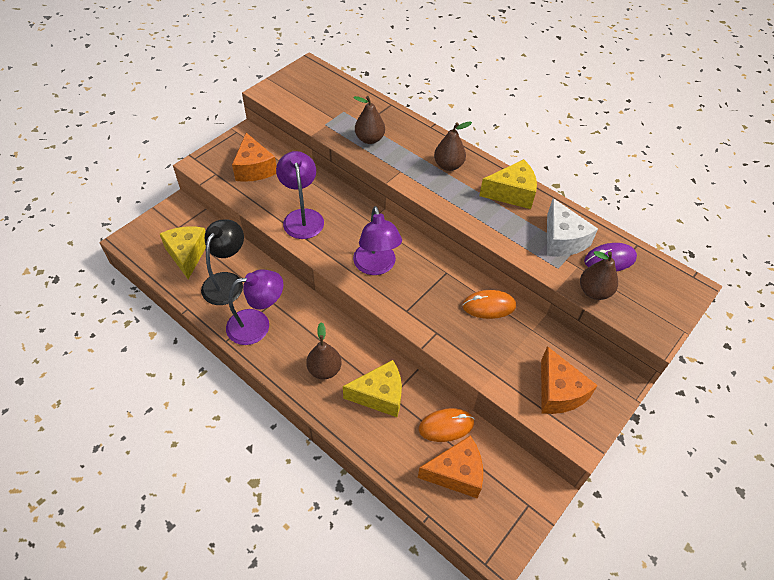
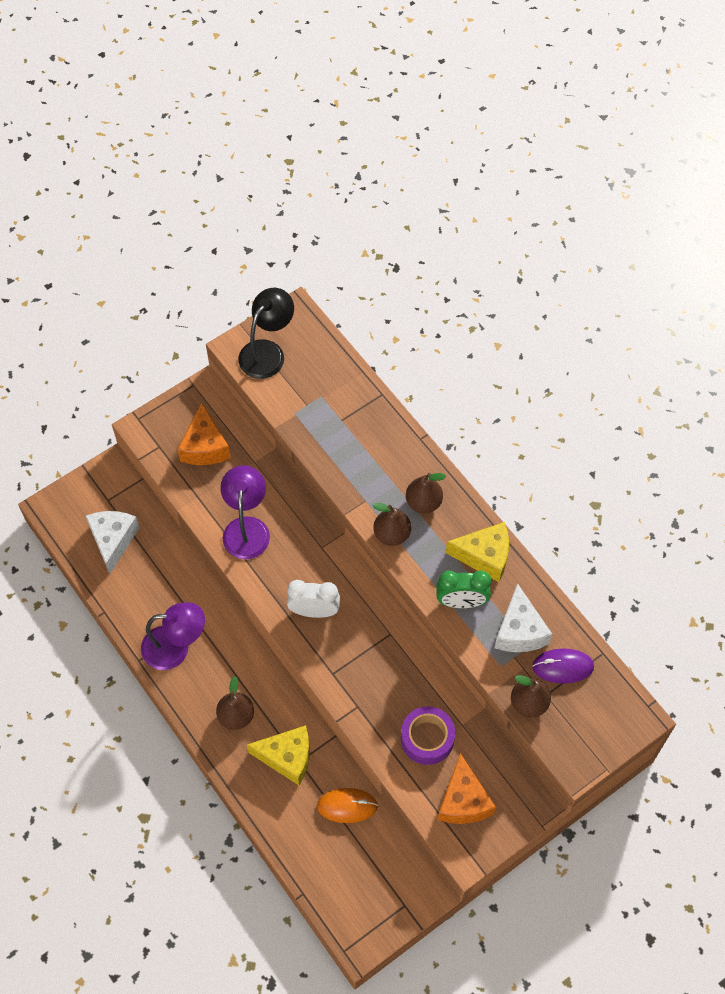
camera: 15 degrees right, 10 degrees up
yellow cheese [160,226,206,279] -> white cheese [86,511,139,574]
black lamp [201,219,244,305] -> black lamp moved to [238,288,294,379]
brown pear [353,96,385,144] -> brown pear moved to [373,503,411,546]
purple lamp [353,206,402,275] -> white clock [287,580,340,618]
orange cheese [418,436,483,498] -> none
orange mouse [463,290,516,319] -> none
none -> purple tape [401,706,455,765]
none -> green clock [436,570,491,608]

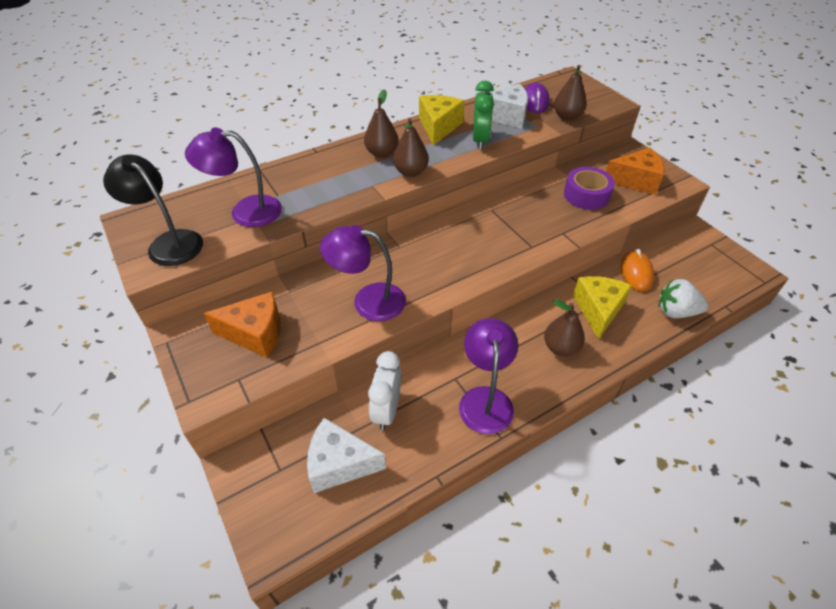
camera: 85 degrees left, 15 degrees down
white clock [287,580,340,618] -> white clock moved to [368,351,401,430]
none -> purple lamp [185,127,282,227]
none -> white strawberry [659,279,708,318]

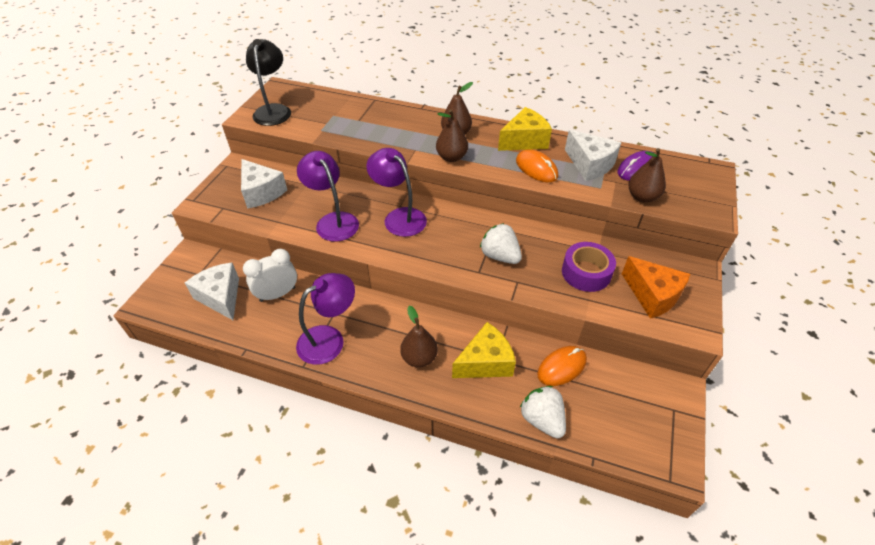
camera: 50 degrees right, 0 degrees up
purple lamp [185,127,282,227] -> purple lamp moved to [366,148,427,237]
orange cheese [204,291,281,358] -> white cheese [241,159,287,209]
green clock [473,81,494,150] -> orange mouse [516,149,558,182]
none -> white strawberry [480,223,522,264]

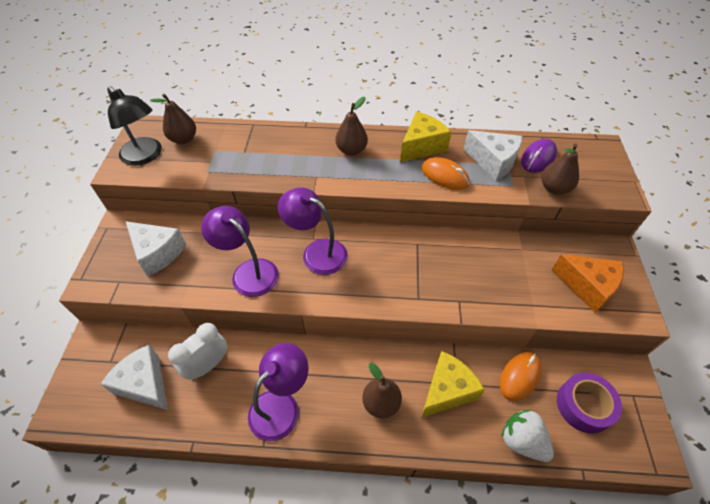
camera: 15 degrees left, 5 degrees up
black lamp [246,39,291,126] -> black lamp turned 150 degrees clockwise [107,86,162,166]
brown pear [436,109,468,162] -> brown pear moved to [150,94,196,144]
white strawberry [480,223,522,264] -> none
purple tape [562,242,616,292] -> purple tape moved to [557,372,622,434]

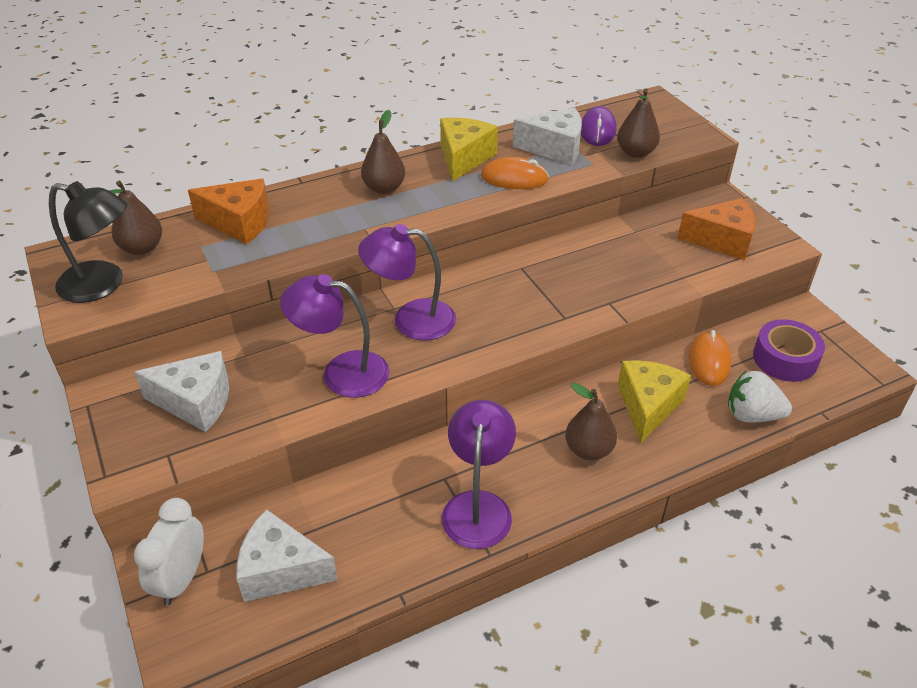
camera: 30 degrees left, 10 degrees down
white clock [168,323,227,379] -> white clock moved to [134,498,204,606]
none -> orange cheese [188,179,269,245]

